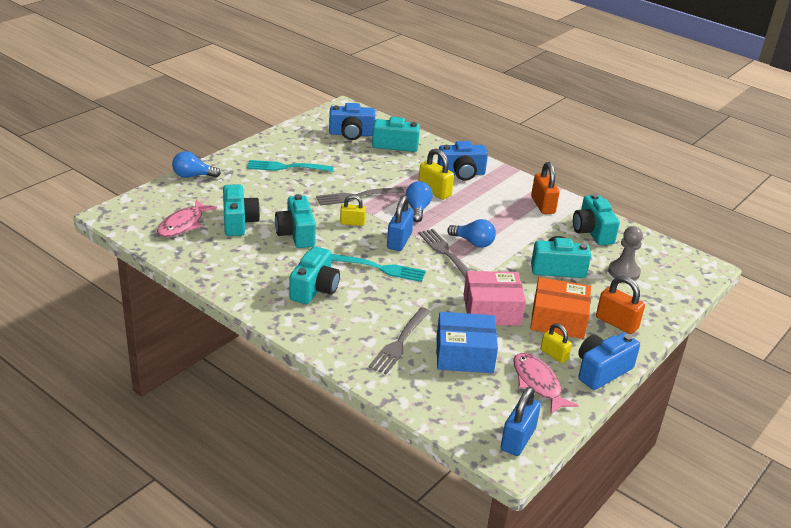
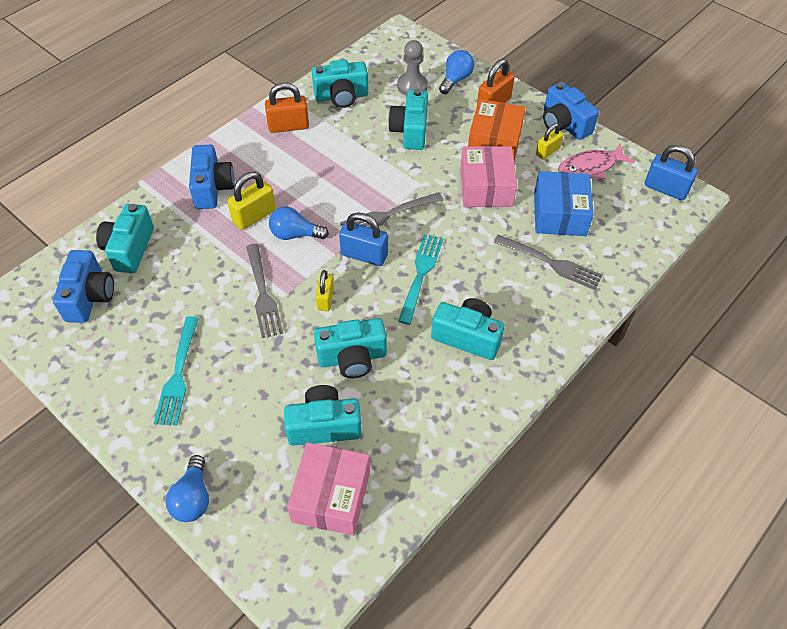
camera: 85 degrees left, 20 degrees up
pink fish [157,199,217,237] -> pink box [287,442,370,535]
blue light bulb [447,219,496,248] -> blue light bulb moved to [439,50,474,94]

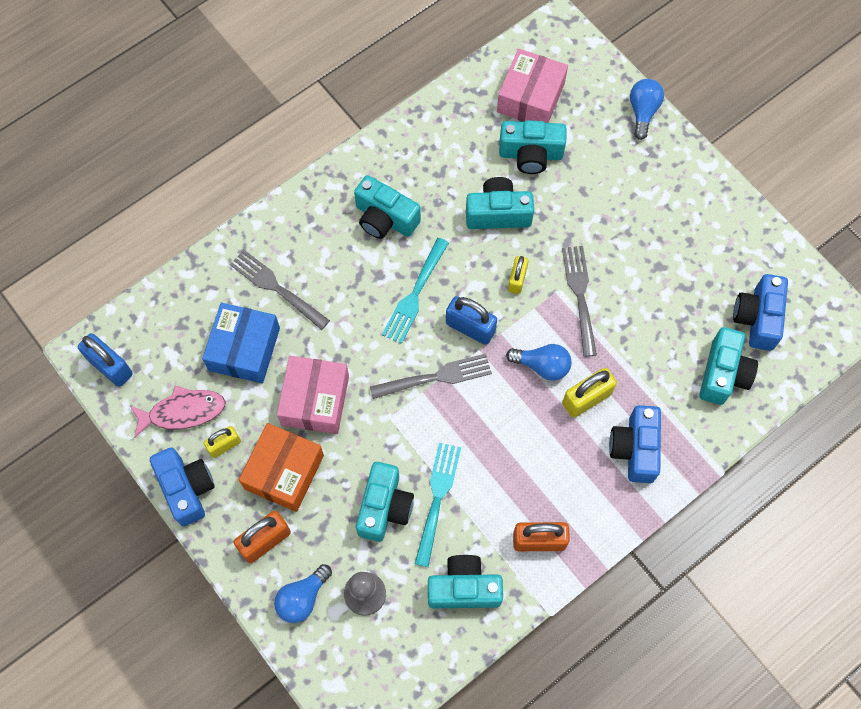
camera: 170 degrees left, 15 degrees up
turquoise fork [154,316,199,426] -> turquoise fork moved to [415,442,461,567]

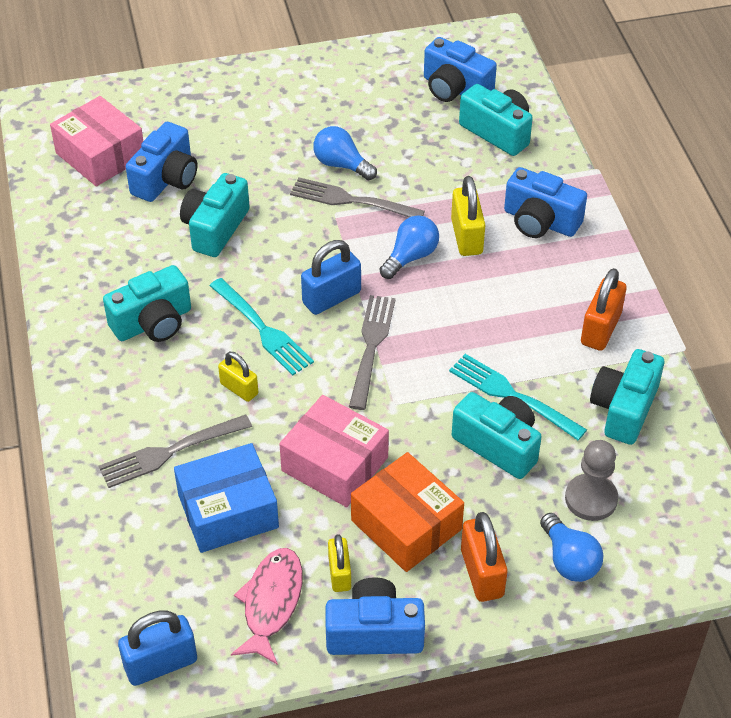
camera: 65 degrees left, 20 degrees down
blue box [202,303,280,383] -> blue box turned 60 degrees counterclockwise [174,443,279,553]
turquoise camera [499,120,567,174] -> blue camera [126,122,197,202]
yellow padlock [508,256,528,294] -> yellow padlock moved to [218,352,258,402]
blue light bulb [630,79,664,140] -> blue light bulb moved to [313,126,377,181]

